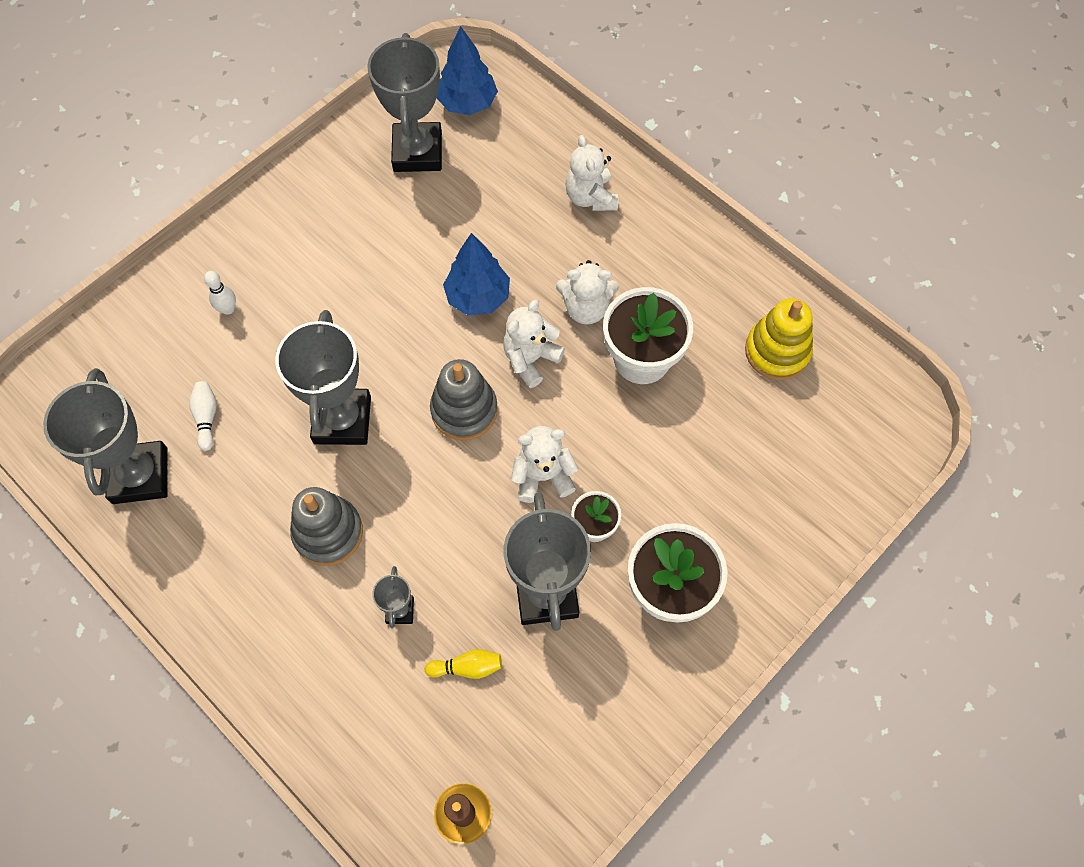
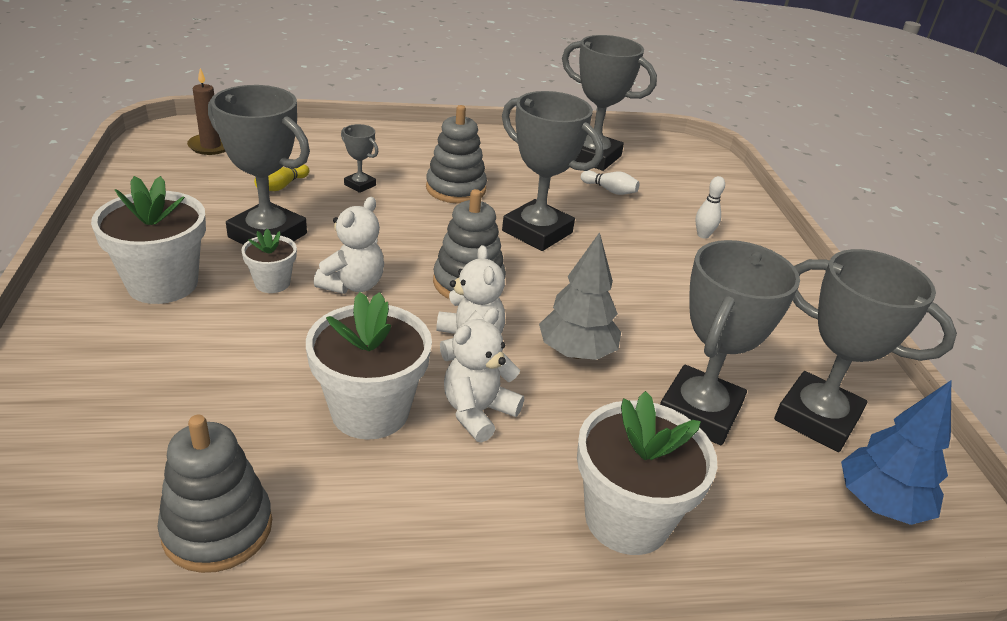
camera: 125 degrees right, 30 degrees down
blue tree [443,233,510,316] -> grey tree [539,232,621,360]
white teddy bear [565,135,618,211] -> white flower pot [577,391,717,555]
yellow stacking toy [745,298,813,380] -> grey stacking toy [157,415,272,573]
none -> grey trophy [660,240,800,445]

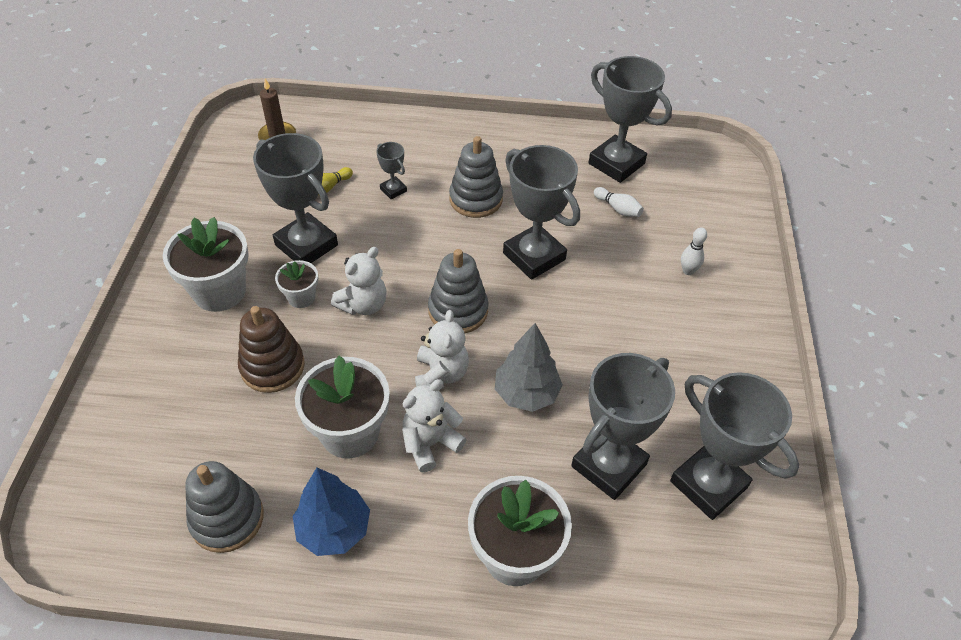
camera: 15 degrees right, 15 degrees up
blue tree [841,381,951,525] -> blue tree moved to [292,468,370,556]
none -> brown stacking toy [238,306,304,393]

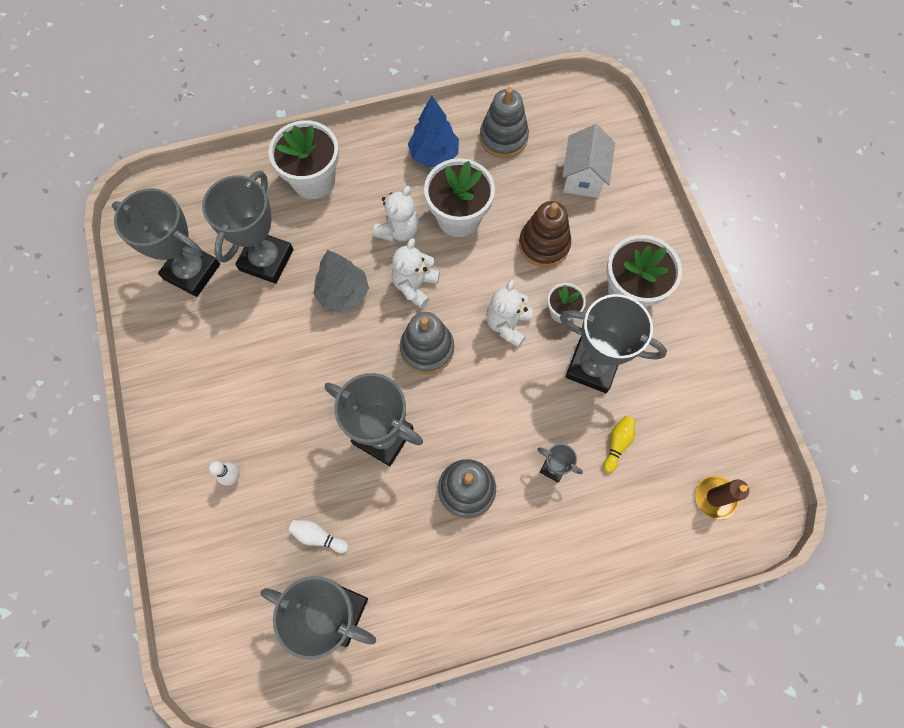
camera: 160 degrees right, 20 degrees up
white teddy bear [415,310,469,389] -> white teddy bear turned 45 degrees clockwise [392,238,440,309]
none -> white house [562,124,615,198]

